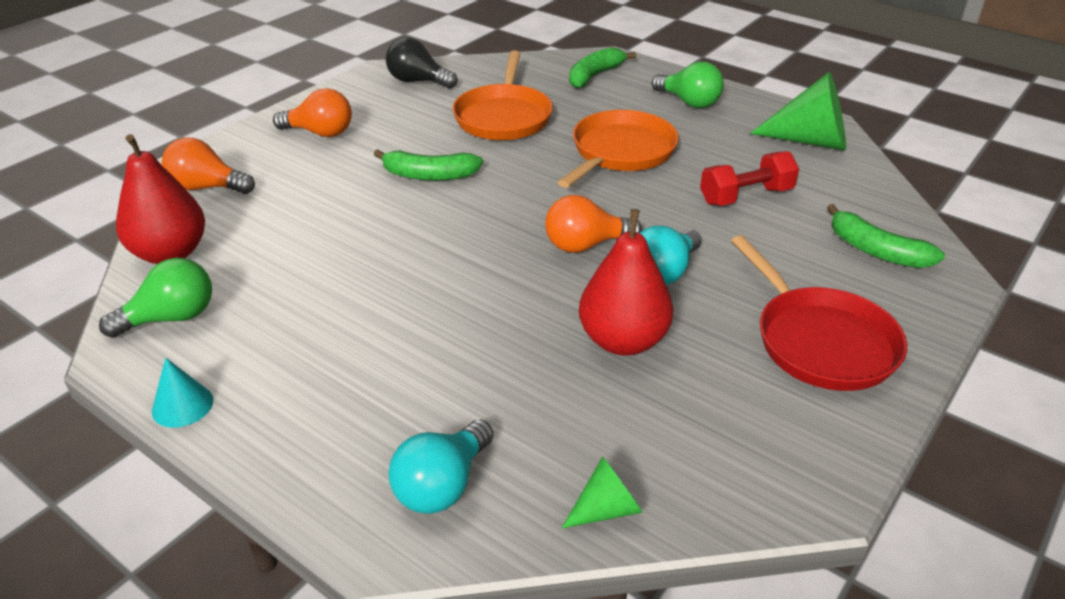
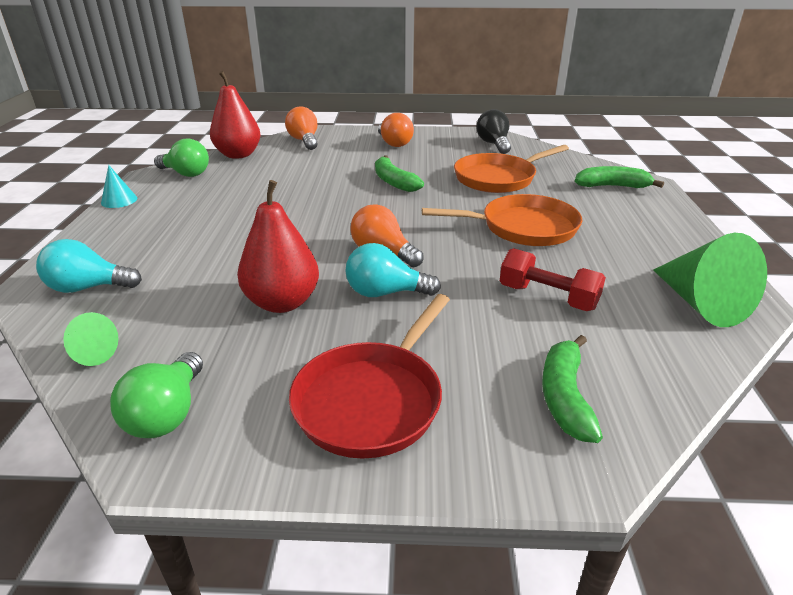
camera: 55 degrees right, 5 degrees down
green light bulb [652,62,724,108] -> green light bulb moved to [110,352,203,438]

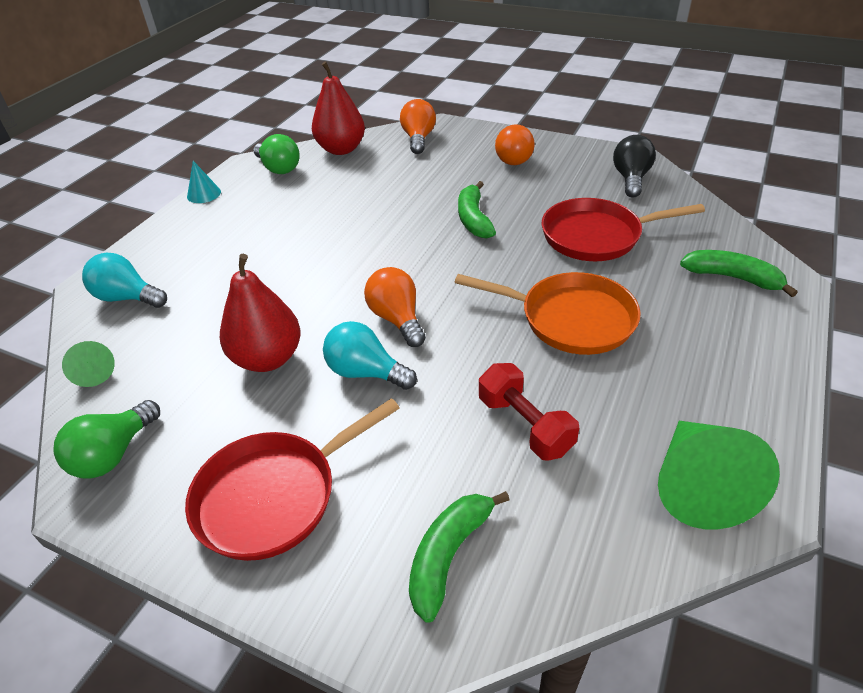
camera: 25 degrees right, 10 degrees up
orange pan [454,145,569,193] -> red pan [542,198,705,261]

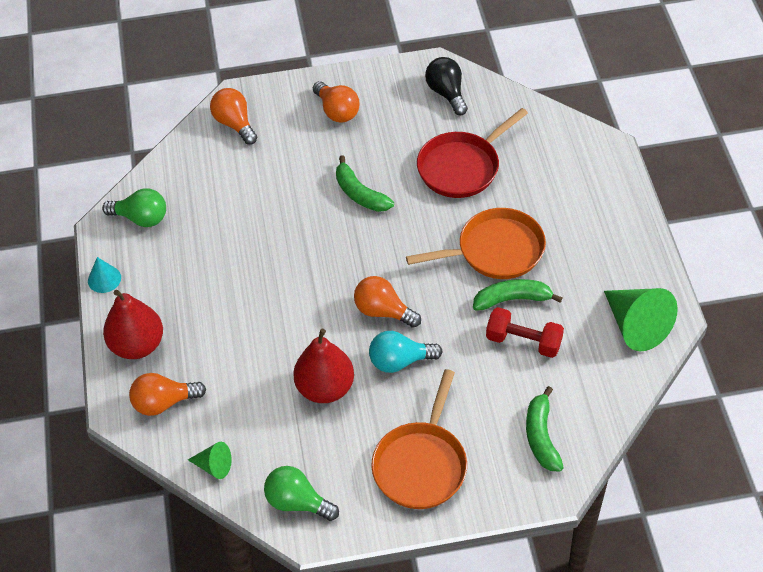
camera: 35 degrees left, 10 degrees up
green light bulb [53,400,160,478] -> green light bulb turned 120 degrees clockwise [264,466,339,521]
turquoise light bulb [82,253,167,308] -> orange light bulb [129,373,206,416]
red pan [185,398,400,561] -> orange pan [371,369,467,509]
red pear [312,61,365,155] -> red pear moved to [103,290,163,359]
green banana [680,250,798,297] -> green banana moved to [473,279,562,310]

